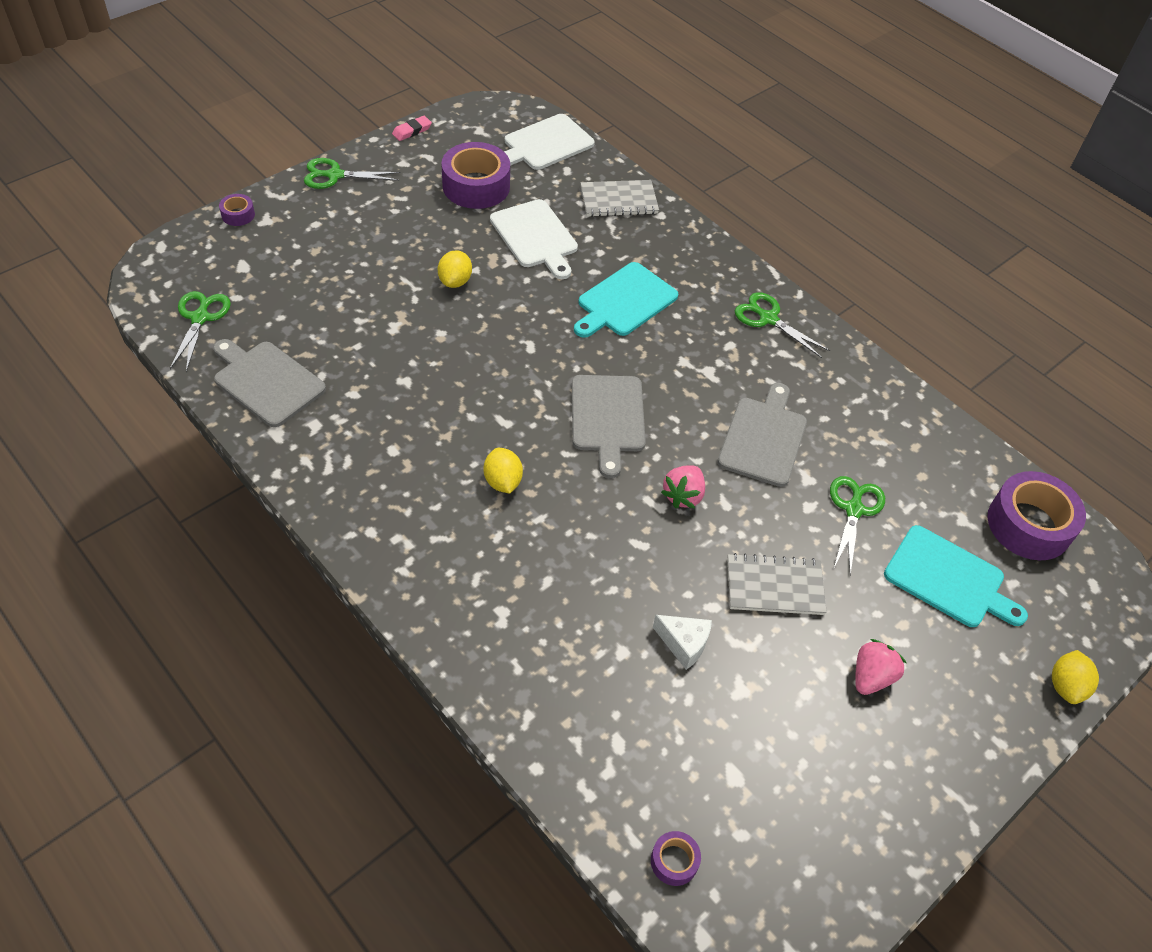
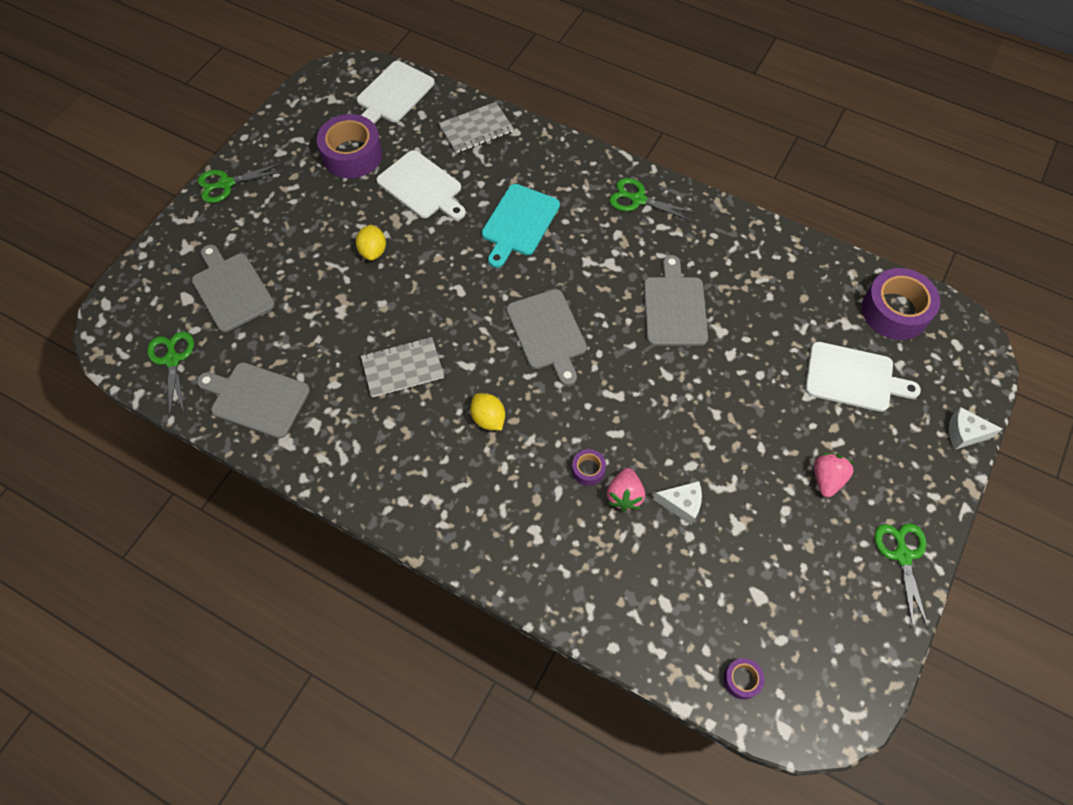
camera: 15 degrees left, 10 degrees up
purple tape [219,194,255,226] -> purple tape moved to [572,449,606,486]
pink eraser [392,116,432,141] -> none
pink strawberry [661,465,705,508] -> pink strawberry moved to [607,468,645,512]
grey notebook [727,553,827,615] -> grey notebook moved to [361,337,444,398]
green scissors [830,476,885,575] -> green scissors moved to [874,523,928,628]
turquoise cutting board [884,525,1028,627] -> white cutting board [805,342,921,412]
yellow lemon [1052,650,1099,704] -> white cheese [949,407,1002,450]
none -> grey cutting board [192,245,275,332]

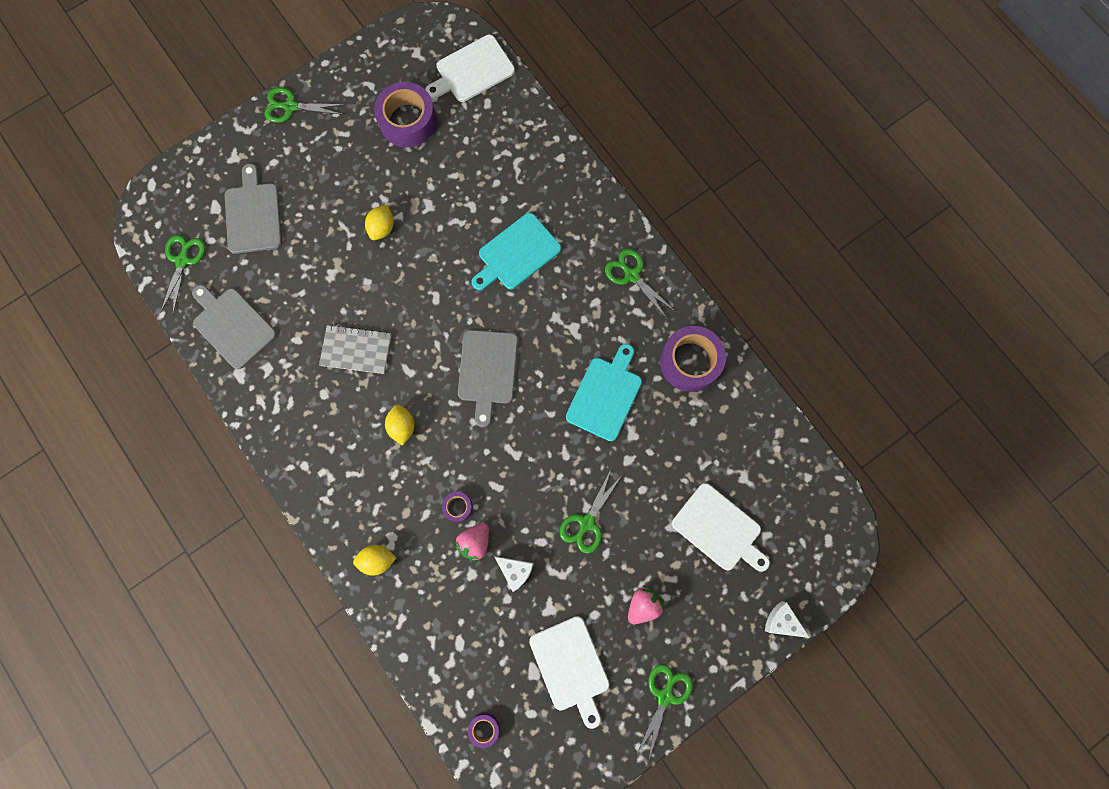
camera: 25 degrees right, 15 degrees up
white cutting board [376,150,466,220] -> white cutting board moved to [529,616,610,729]
grey notebook [439,102,514,153] -> none
grey cutting board [644,255,708,346] -> turquoise cutting board [566,344,642,441]
purple tape [862,268,940,340] -> purple tape moved to [660,326,726,392]
none -> yellow lemon [353,545,397,576]
none -> green scissors [559,470,622,554]

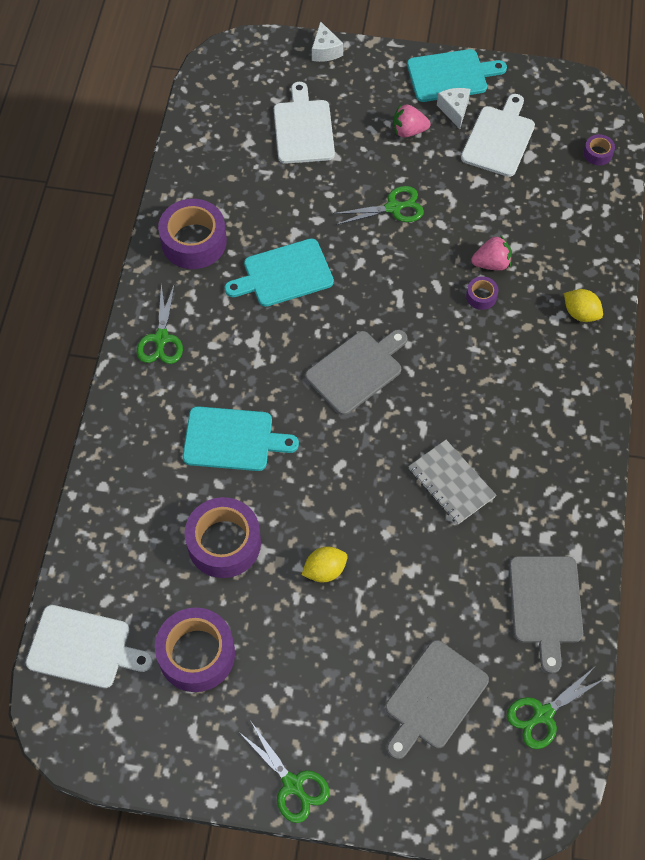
camera: 135 degrees left, 15 degrees down
yellow lemon [385,405,415,446] -> none
white cheese [494,556,534,592] -> white cheese moved to [437,88,470,129]
green scissors [636,664,693,762] -> turquoise cutting board [407,49,507,102]
none -> purple tape [185,497,261,578]

